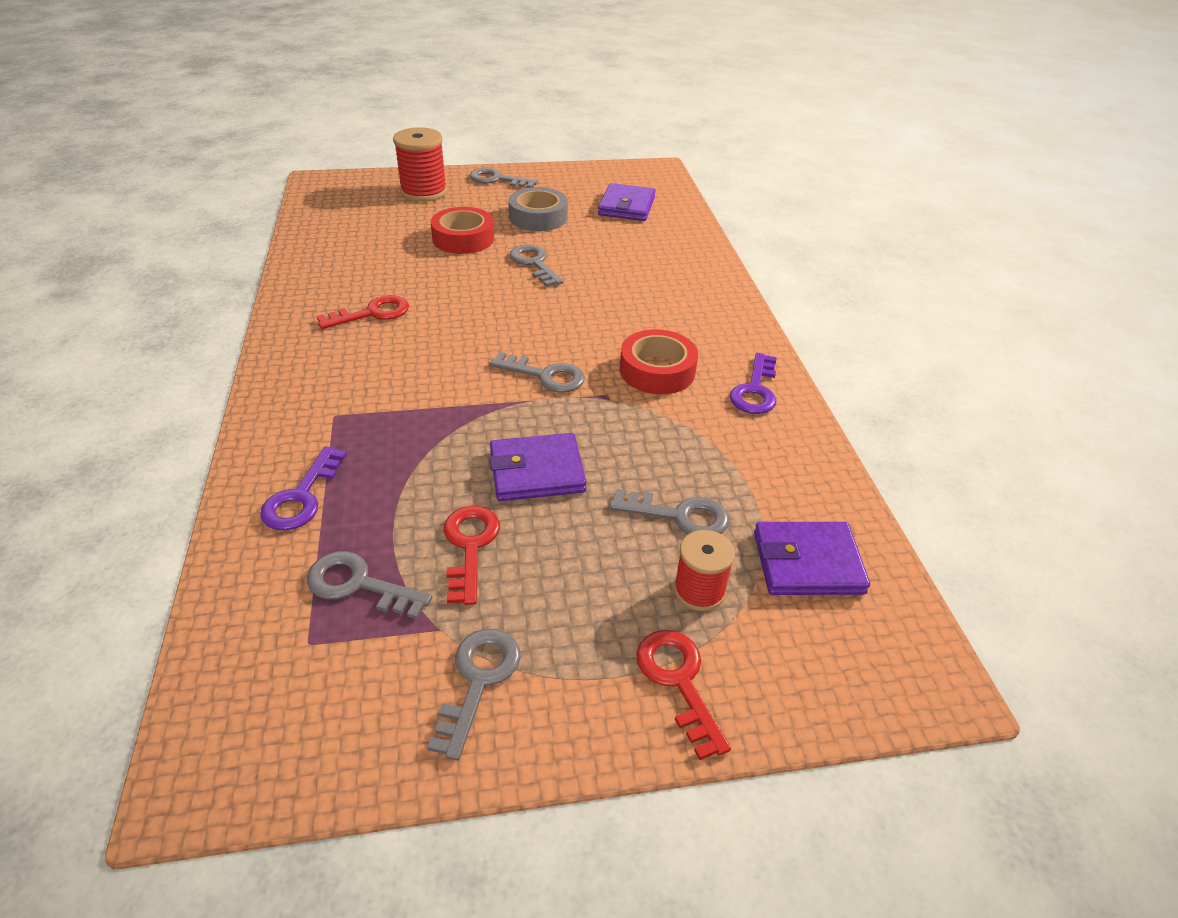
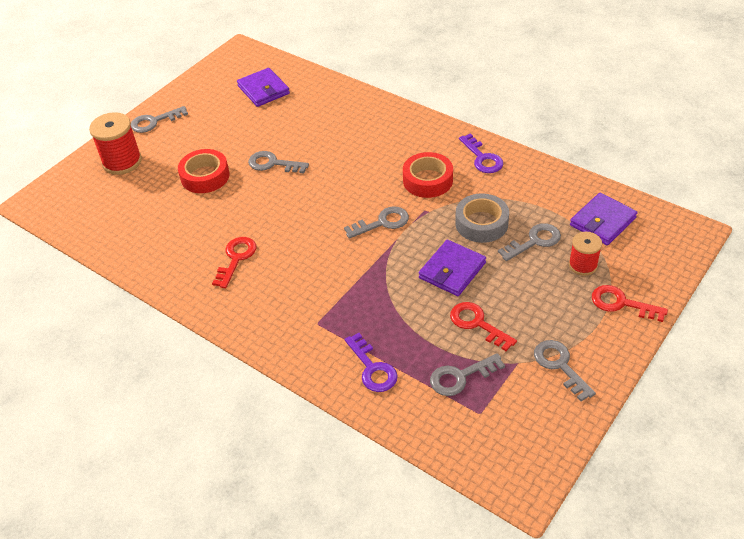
camera: 40 degrees left, 5 degrees up
grey tape [508,187,568,231] -> grey tape moved to [455,193,509,243]

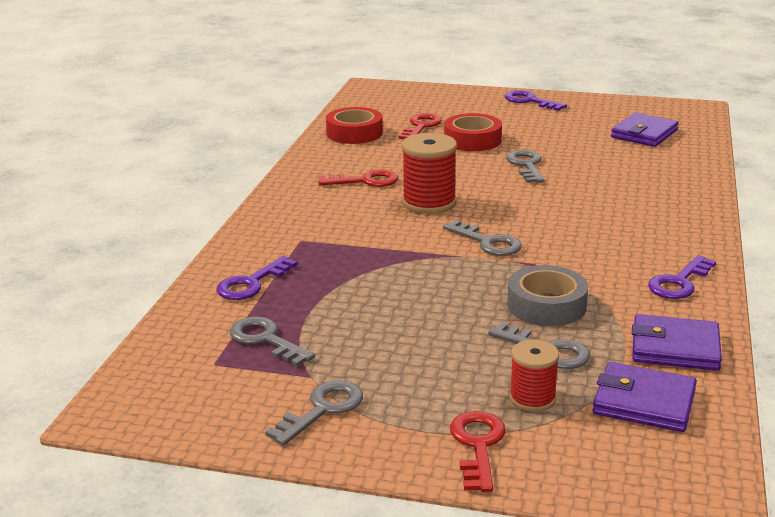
camera: 65 degrees right, 20 degrees down
red spool [89,112,142,175] -> red spool moved to [402,133,457,214]
grey key [131,106,188,133] -> purple key [505,90,567,111]
red tape [403,152,453,198] -> red tape moved to [326,107,383,144]
purple wallet [419,240,486,296] -> purple wallet moved to [632,314,722,371]
red key [450,302,517,351] -> red key moved to [399,113,442,139]

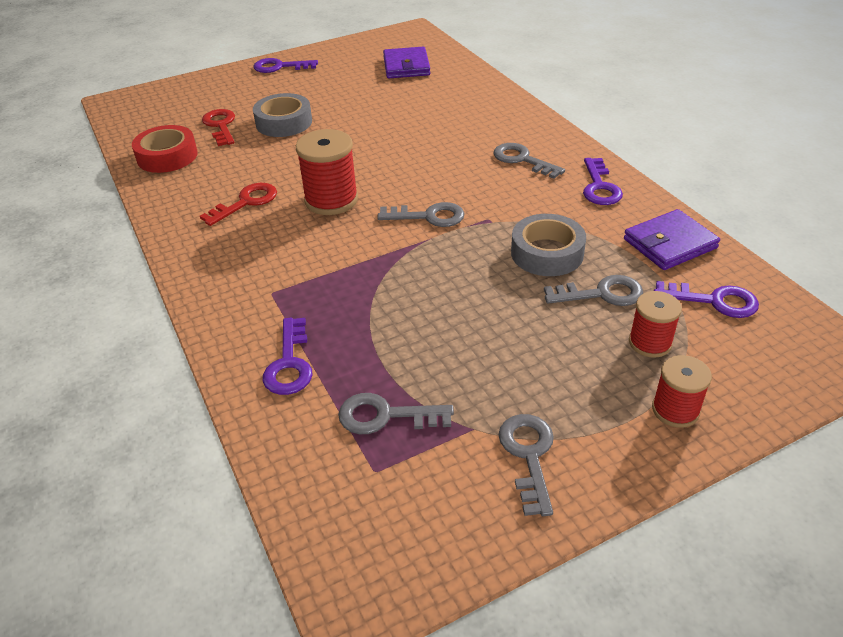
camera: 40 degrees left, 15 degrees up
red tape [444,113,502,151] -> grey tape [253,93,312,137]
red key [450,411,506,492] -> red spool [652,355,712,428]
grey key [506,150,545,183] -> grey key moved to [493,143,565,179]
purple wallet [593,362,697,432] -> purple key [654,281,759,318]

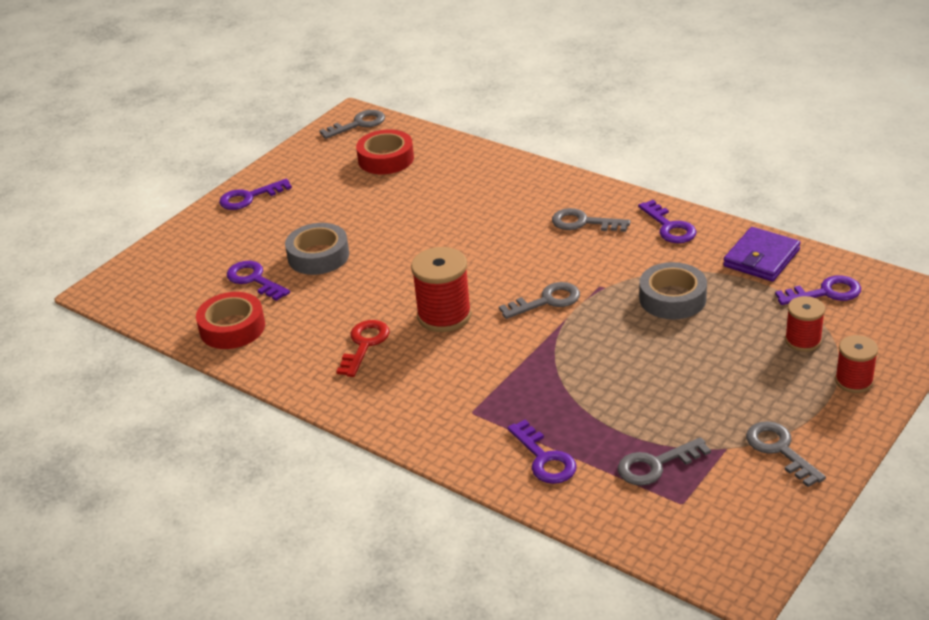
camera: 25 degrees left, 5 degrees down
red key [202,109,235,146] -> purple key [227,261,290,301]
purple wallet [383,47,430,78] -> red tape [356,130,414,174]
grey key [544,275,643,306] -> grey key moved to [319,110,385,139]

